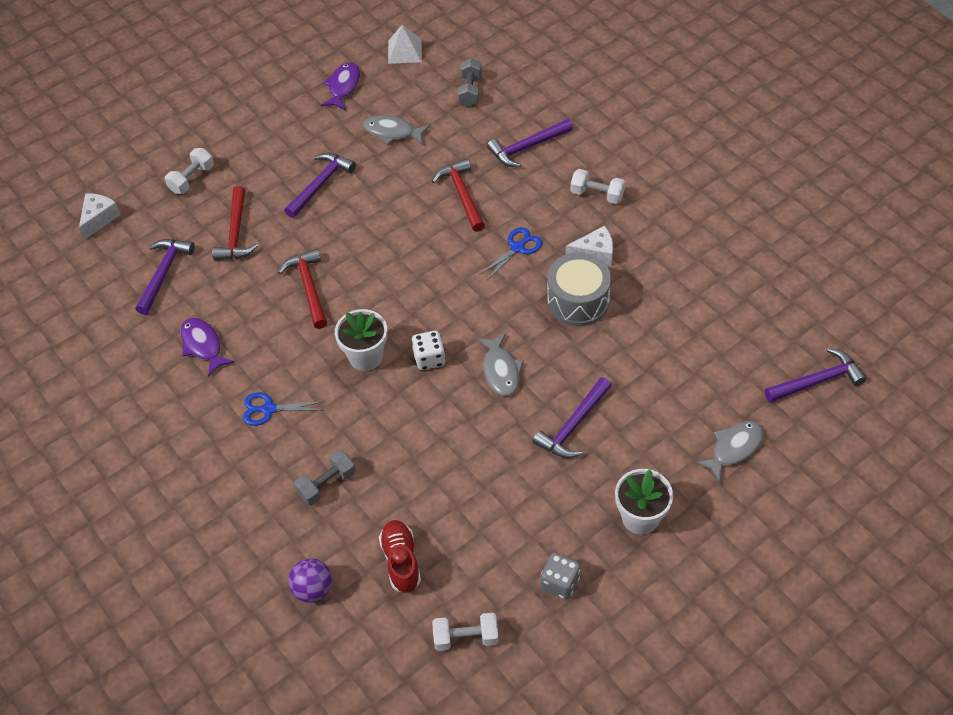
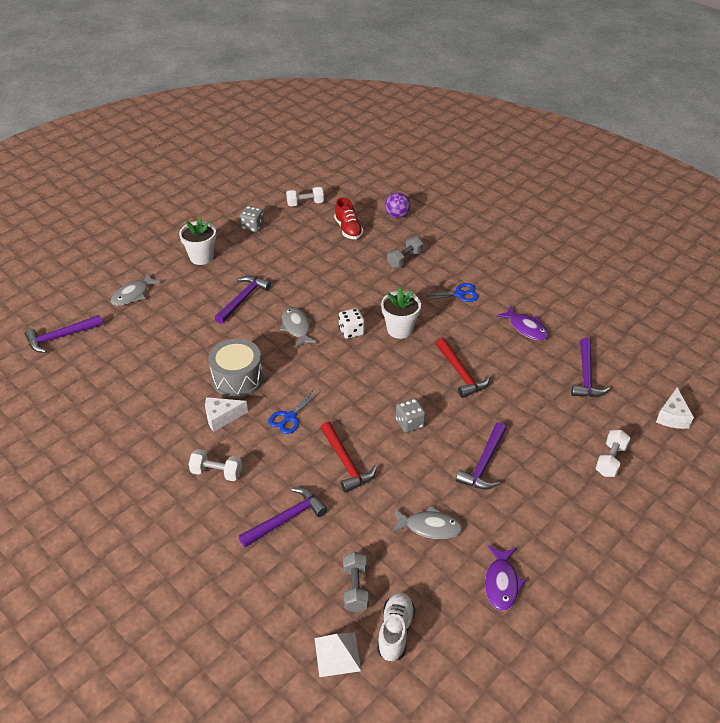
camera: 170 degrees right, 10 degrees down
red hammer [212,186,258,261] -> none
white pyramid [388,25,422,64] -> white pyramid moved to [315,632,361,677]
none -> white shoe [377,593,415,662]
none -> grey dice [396,398,426,433]

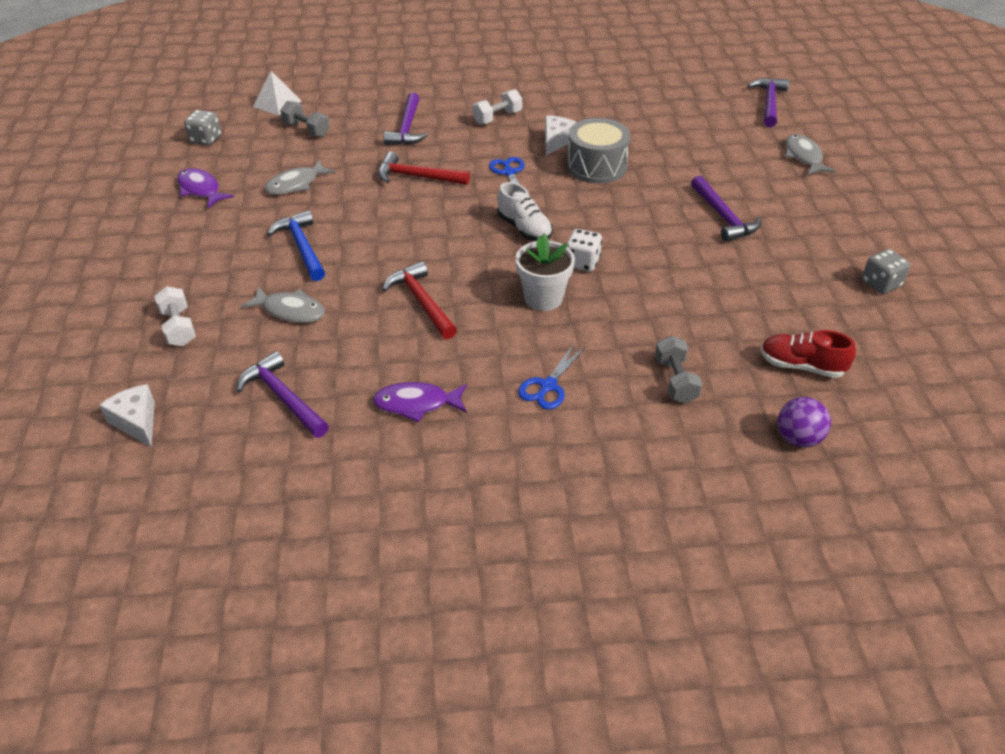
camera: 130 degrees right, 0 degrees up
white flower pot [179,218,216,265] -> none
grey fish [280,307,317,348] -> grey fish moved to [241,286,325,323]
white dumbbell [286,186,324,207] -> none
white shoe [377,593,415,662] -> white shoe moved to [497,182,553,241]
grey dice [396,398,426,433] -> grey dice moved to [184,110,221,146]
red hammer [436,338,490,398] -> red hammer turned 45 degrees clockwise [382,261,457,339]
purple hammer [456,422,507,489] -> blue hammer [267,210,325,281]

